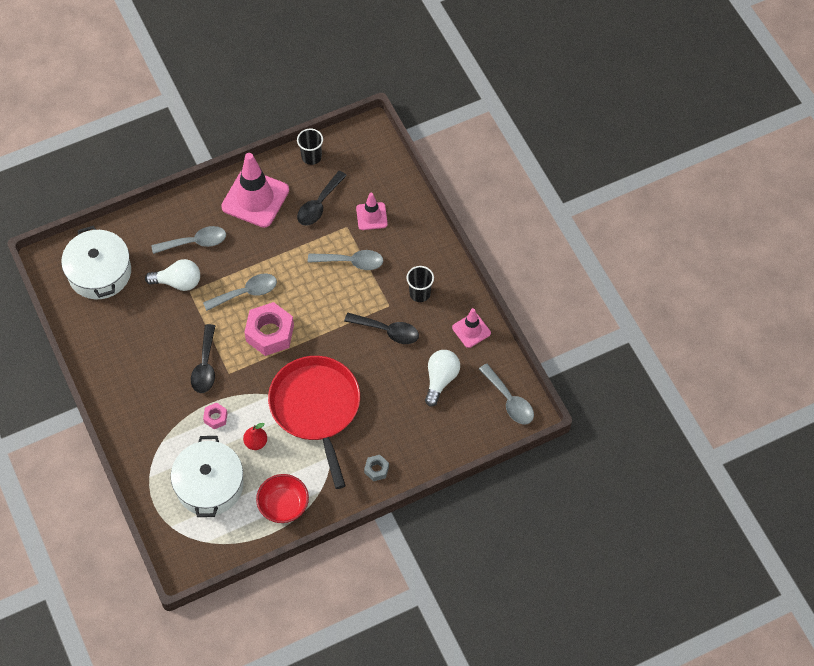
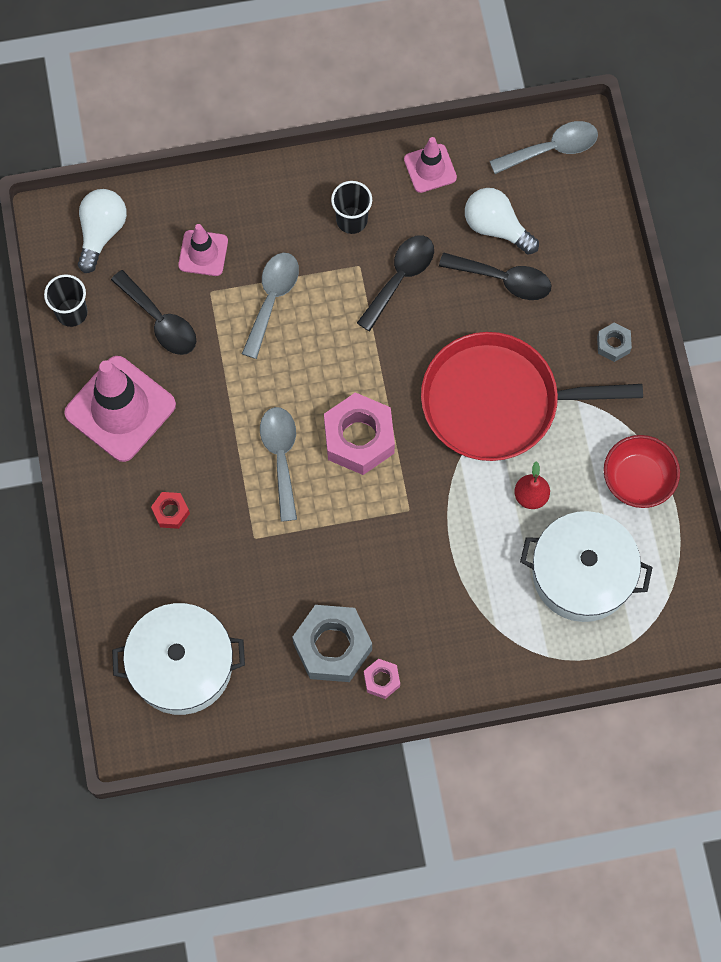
camera: 75 degrees left, 10 degrees up
white light bulb [145,259,200,291] -> white light bulb moved to [78,189,127,273]
grey spoon [151,226,226,254] -> red nut [151,492,190,529]
black spoon [191,324,215,393] -> black spoon moved to [439,253,551,300]
pink nut [203,403,228,429] -> pink nut moved to [364,659,400,699]
none -> grey nut [292,605,372,682]

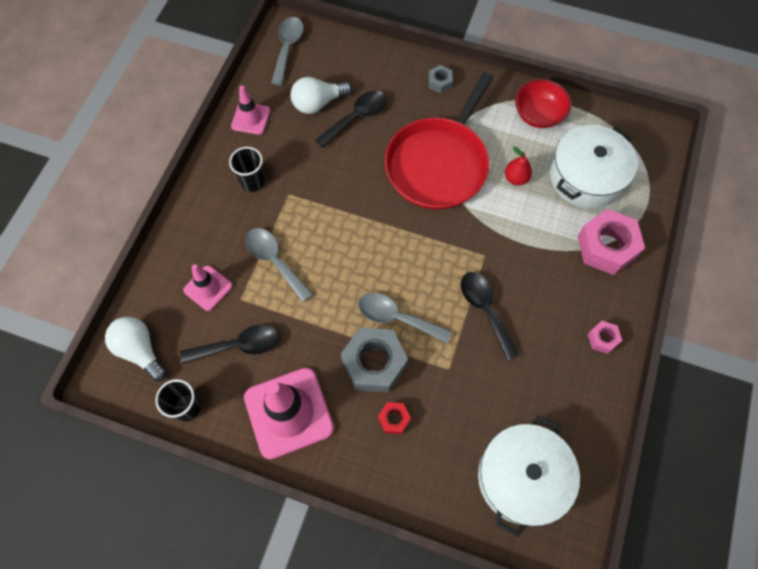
camera: 60 degrees left, 5 degrees down
grey nut [292,605,372,682] -> grey nut moved to [341,327,408,393]
pink nut [324,392,395,475] -> pink nut moved to [578,209,645,275]
black spoon [357,235,434,331] -> black spoon moved to [461,272,520,360]

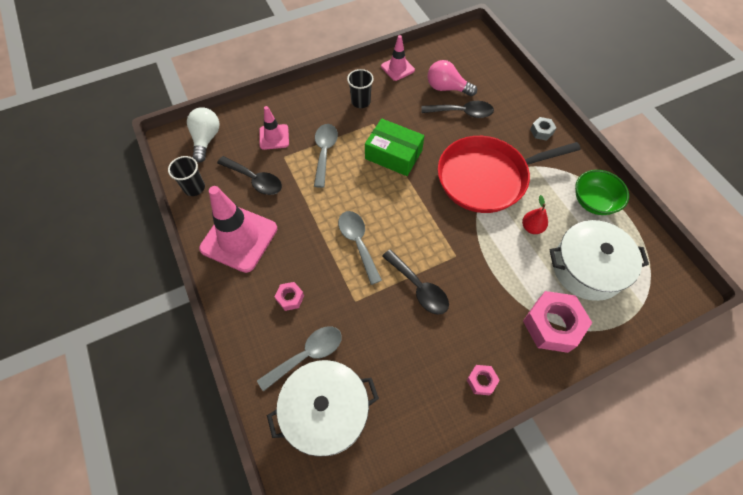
camera: 45 degrees right, 5 degrees down
grey spoon [271,17,304,86] -> grey spoon moved to [257,326,342,392]
white light bulb [291,77,352,114] -> pink light bulb [428,60,477,96]
grey nut [341,327,408,393] -> none
red nut [378,402,411,434] -> pink nut [275,282,304,311]
black spoon [461,272,520,360] -> black spoon turned 120 degrees clockwise [382,249,449,315]
red bowl [515,79,571,128] -> green bowl [575,170,629,215]
none -> green box [365,118,425,176]

